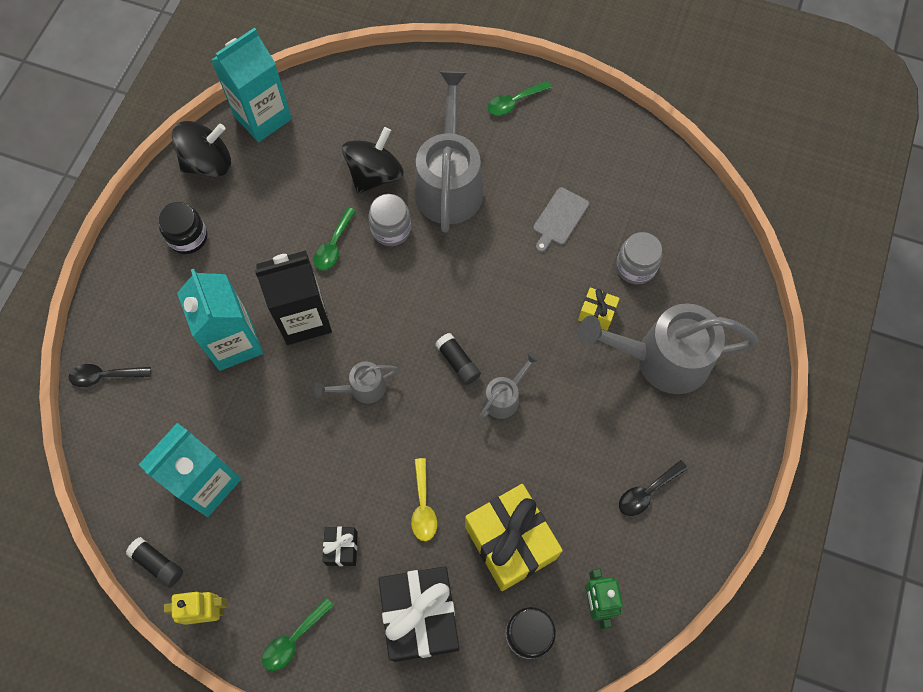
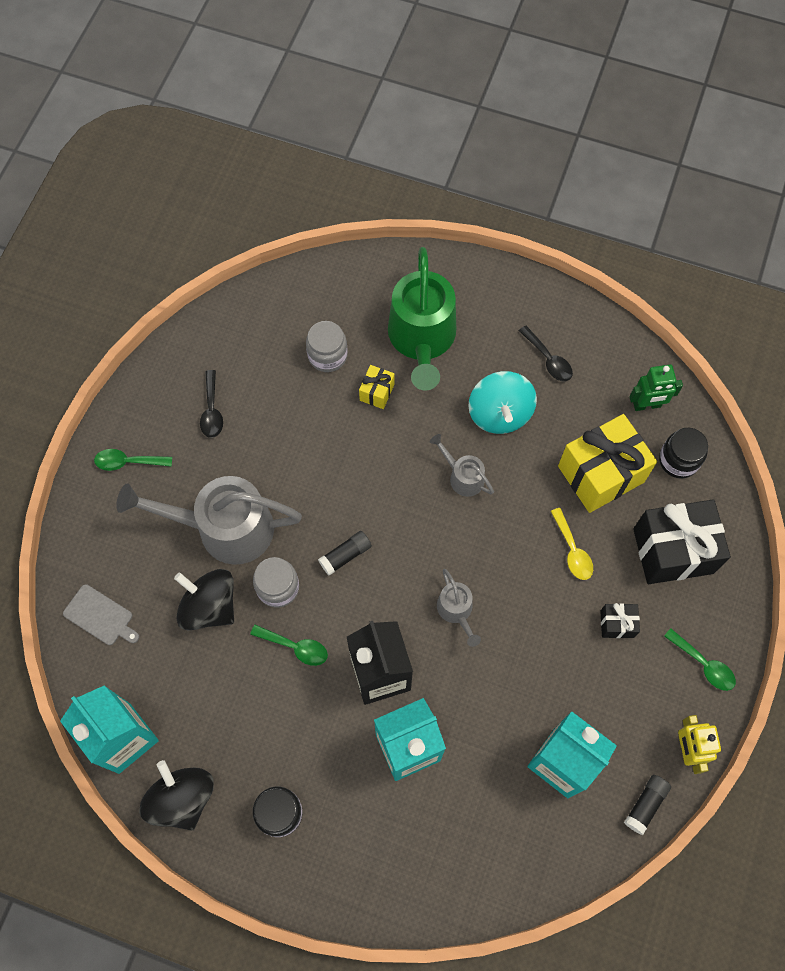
camera: 90 degrees left, 0 degrees up
black spoon [69,364,151,387] -> black spoon moved to [200,370,223,438]
yellow spoon [411,458,437,541] -> yellow spoon turned 75 degrees clockwise [551,508,593,580]
black glue stick [435,333,481,385] -> black glue stick moved to [318,531,372,575]
green spoon [487,81,552,116] -> green spoon turned 120 degrees clockwise [94,449,172,471]
grey cutting board [533,187,589,252] -> grey cutting board moved to [63,584,139,645]
grey watering can [577,303,759,394] -> green watering can [388,247,456,391]
none -> turquoise spinning top [468,371,537,434]

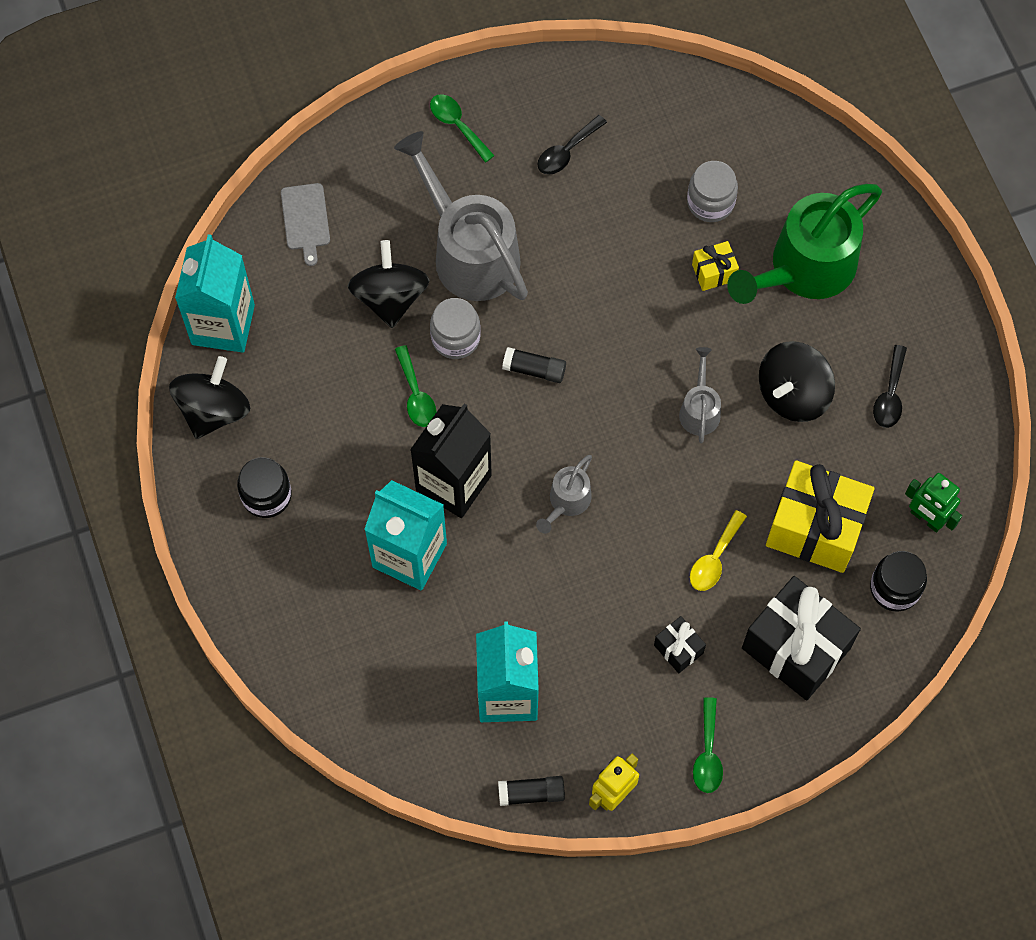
camera: 50 degrees right, 0 degrees up
turquoise spinning top [468,371,537,434] -> black spinning top [759,341,835,422]

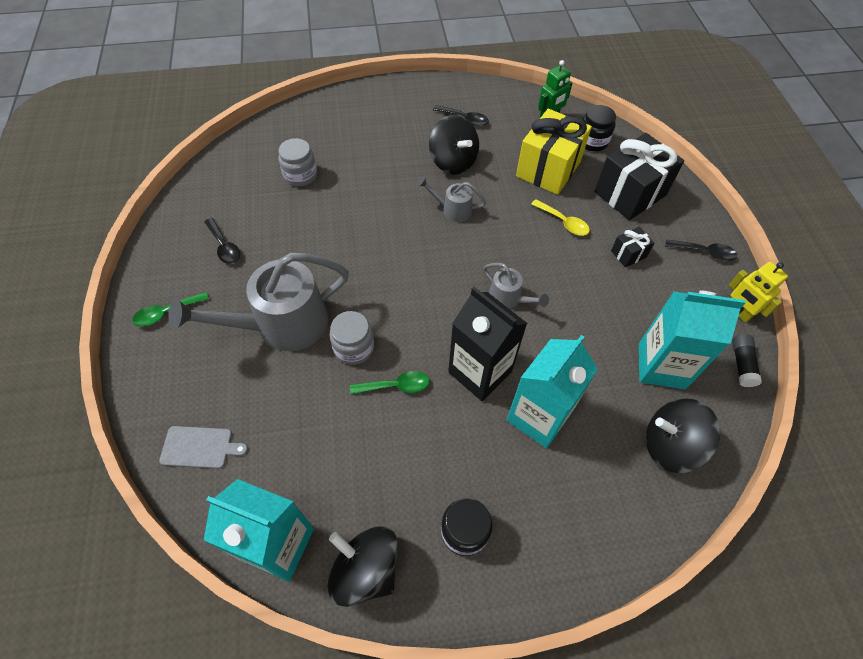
camera: 80 degrees left, 10 degrees down
black spinning top [348,240,430,328] -> black spinning top moved to [646,398,720,473]
black glue stick [502,347,566,383] -> none
yellow gift [692,241,739,291] -> none
green spoon [693,697,723,793] -> black spoon [666,239,737,261]
green watering can [727,184,882,304] -> none

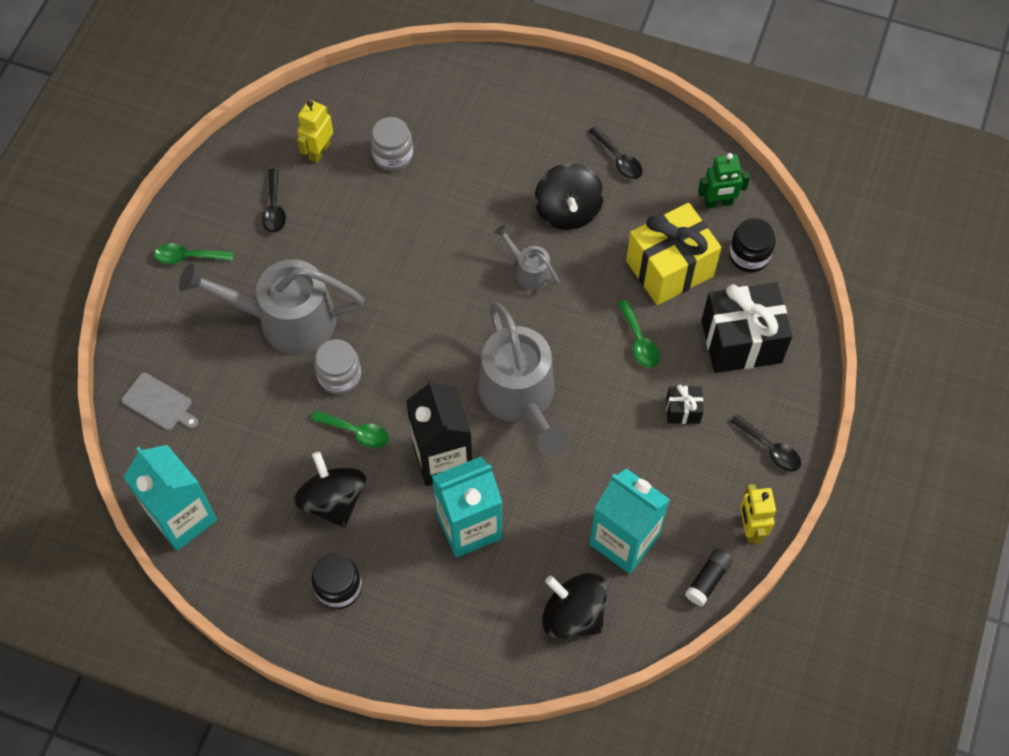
camera: 30 degrees right, 5 degrees up
black spinning top [328,526,398,607] -> black spinning top moved to [294,452,366,528]
grey watering can [483,263,549,309] -> grey watering can [478,302,569,456], size x2.11
yellow spoon [531,199,590,236] -> green spoon [618,300,660,368]
none -> yellow robot [297,100,333,163]

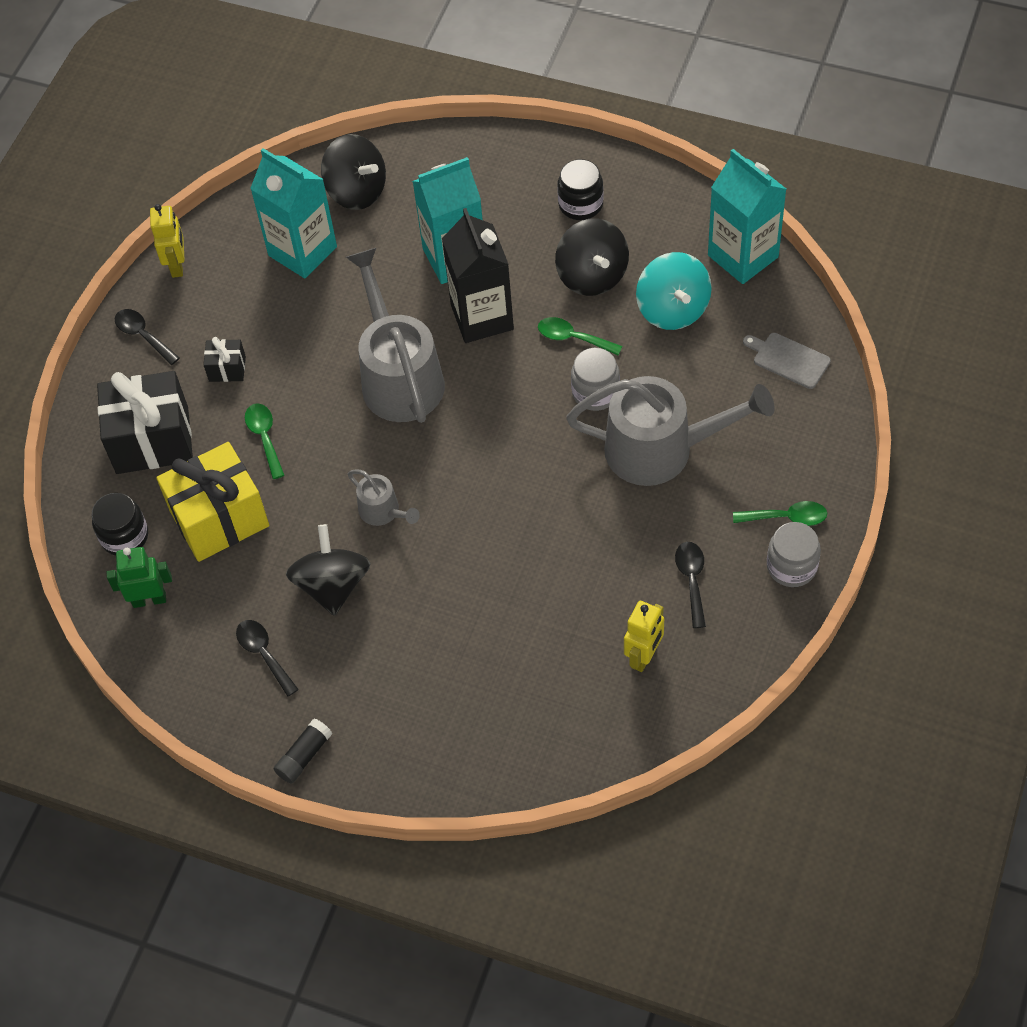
camera: 175 degrees left, 5 degrees down
grey jar [371,117,413,171] -> grey jar moved to [767,522,821,587]
black glue stick [685,549,733,606] -> black glue stick moved to [274,719,332,784]
none -> turquoise spinning top [636,252,712,330]

